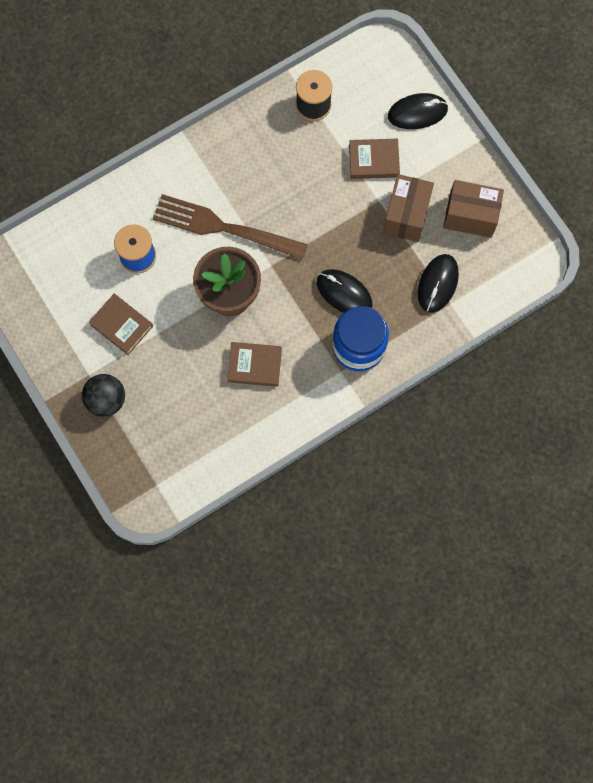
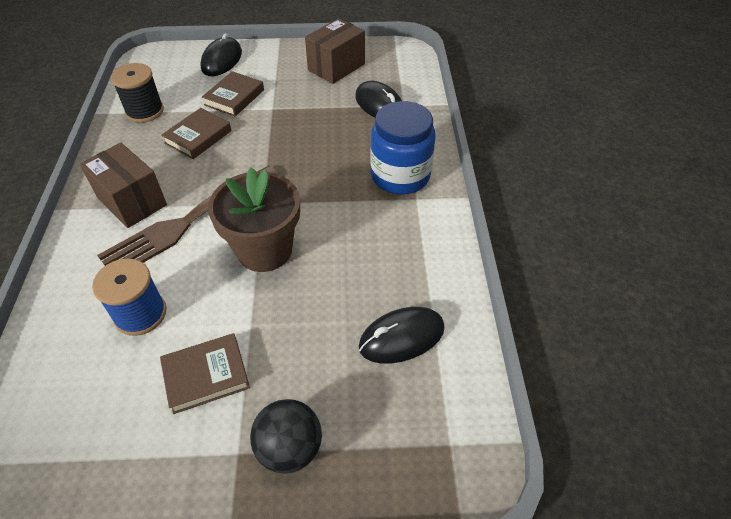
camera: 60 degrees left, 25 degrees down
brown book [227,342,282,387] -> brown book moved to [161,108,231,159]
black mouse [317,269,372,313] -> black mouse moved to [359,307,445,364]
brown box [383,174,434,242] -> brown box moved to [80,143,167,228]

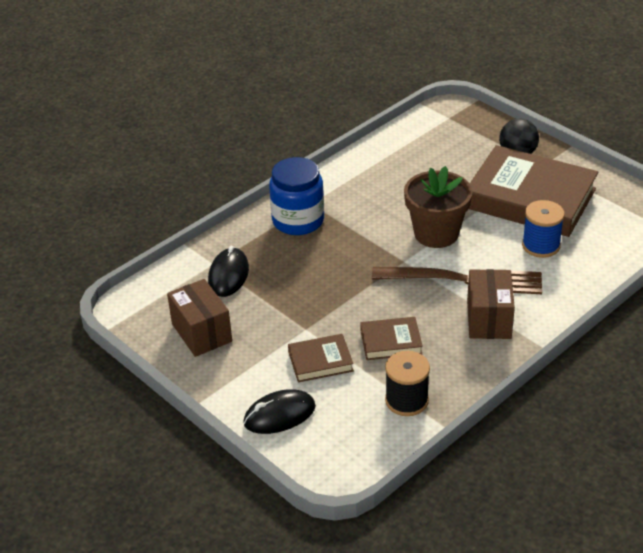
camera: 130 degrees left, 10 degrees down
brown book [160,333,250,414] -> brown book [469,145,598,237], size x2.21
brown box [305,18,365,84] -> brown box turned 60 degrees clockwise [167,279,232,357]
black mouse [359,307,445,364] -> none

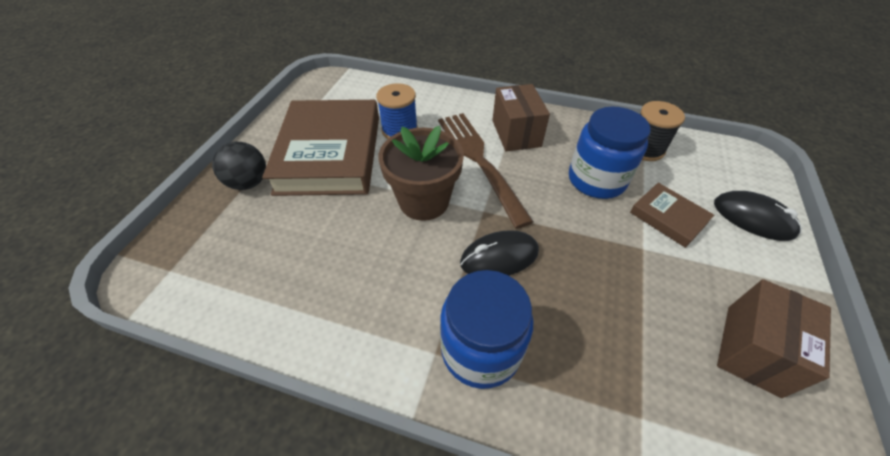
camera: 120 degrees left, 10 degrees up
black mouse [208,245,249,297] -> black mouse moved to [460,230,539,276]
brown book [360,317,423,360] -> blue jar [569,107,651,199]
brown box [467,269,515,339] -> brown box turned 75 degrees counterclockwise [492,84,550,151]

